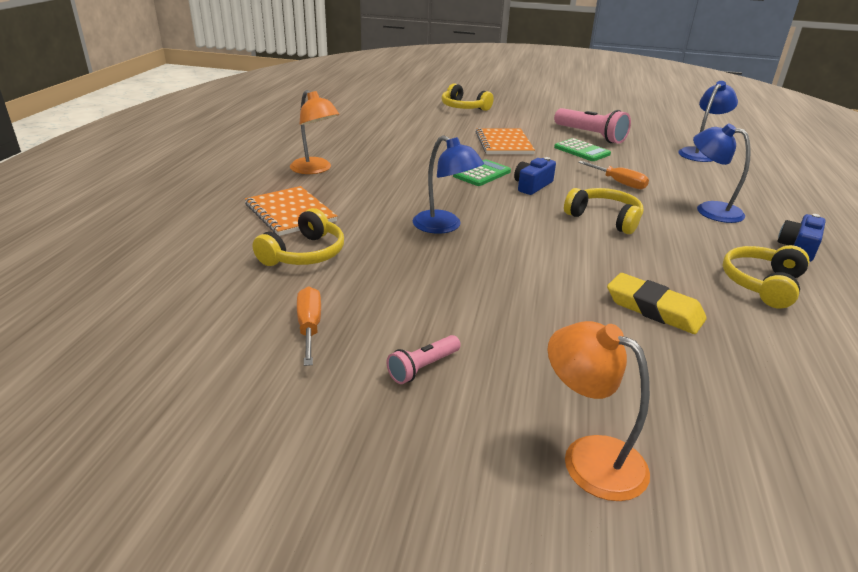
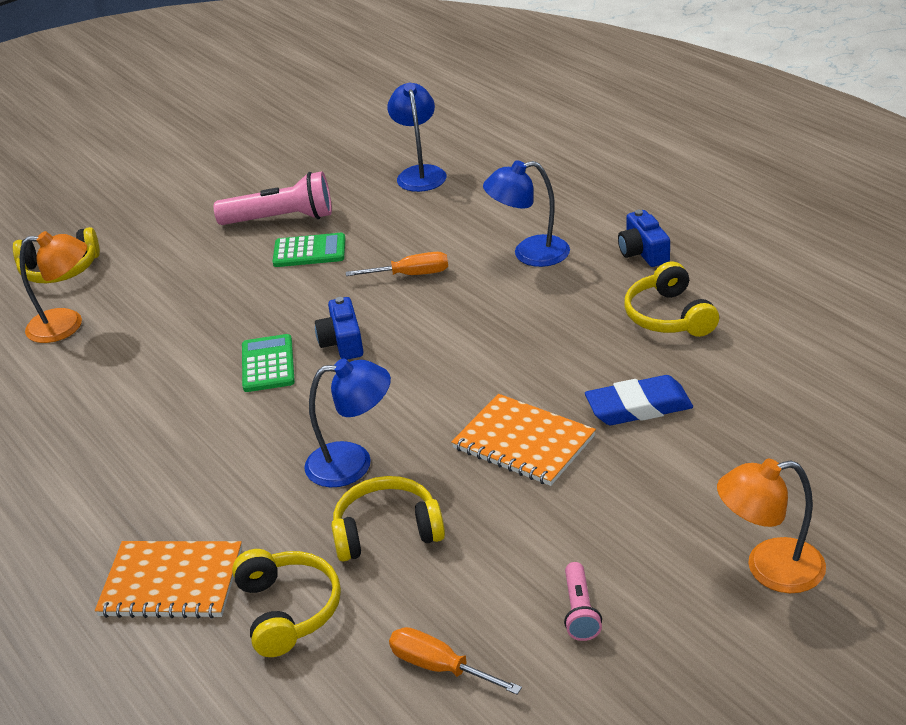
camera: 45 degrees left, 5 degrees up
orange lamp [290,90,340,174] -> orange lamp moved to [20,231,87,343]
orange notebook [475,128,535,154] -> orange notebook moved to [451,394,596,486]
yellow headphones [564,188,643,234] -> yellow headphones moved to [331,476,445,562]
yellow eraser [607,273,707,334] -> blue eraser [585,375,693,425]

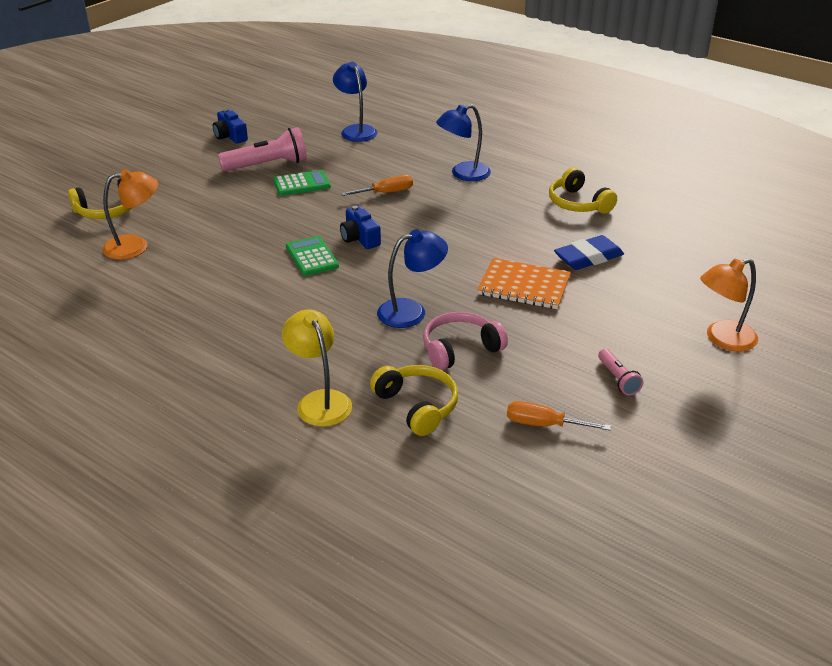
camera: 20 degrees left, 0 degrees up
orange notebook [95,541,242,619] -> yellow lamp [282,309,352,427]
yellow headphones [331,476,445,562] -> pink headphones [423,312,508,371]
blue camera [618,210,670,267] -> blue camera moved to [213,109,248,144]

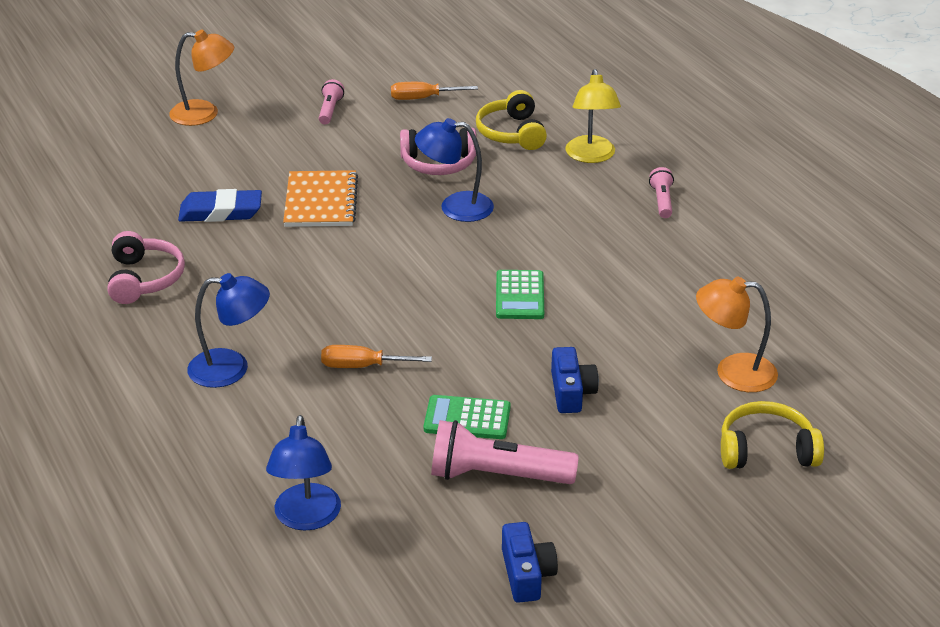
camera: 155 degrees left, 0 degrees up
blue camera [340,206,381,249] -> blue camera moved to [551,347,599,413]
orange notebook [477,258,571,309] -> orange notebook turned 45 degrees clockwise [283,170,358,227]
orange screwdriver [507,401,611,430] -> orange screwdriver turned 135 degrees clockwise [391,82,478,100]
yellow headphones [549,167,617,213] -> pink headphones [108,231,185,304]
none -> pink flashlight [649,167,674,218]

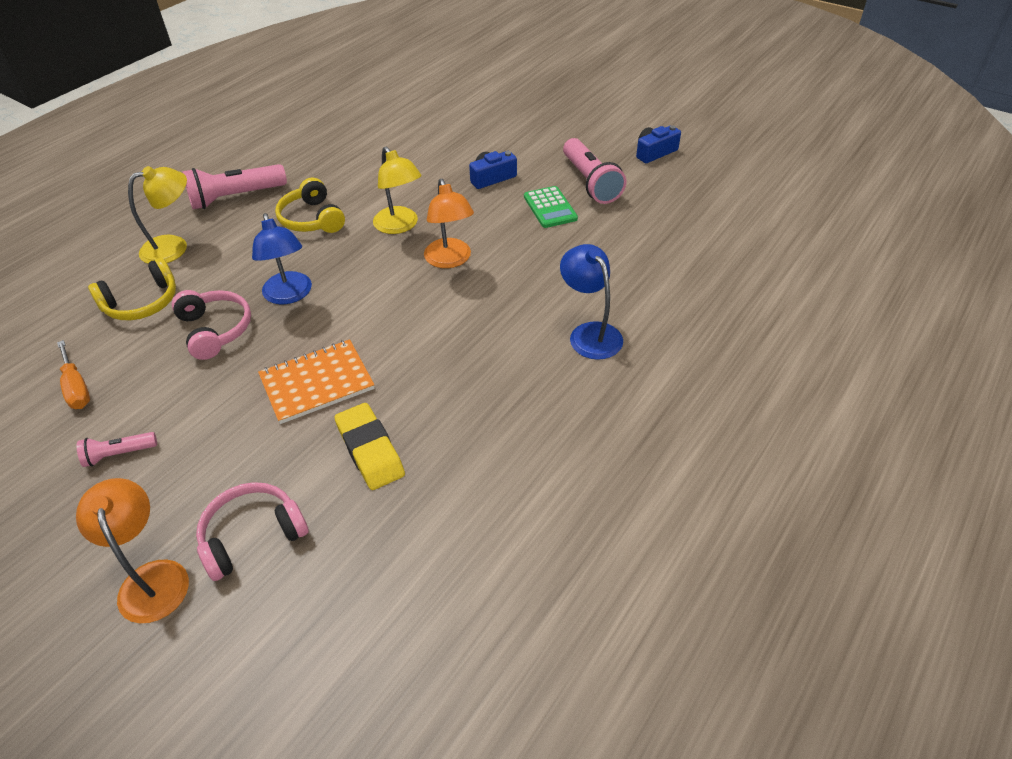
camera: 115 degrees left, 10 degrees up
pink headphones [108,231,185,304] -> pink headphones moved to [196,482,309,581]
blue eraser [178,189,262,222] -> yellow eraser [334,403,405,490]
blue lamp [266,415,341,531] -> none
orange screwdriver [321,345,432,368] -> none
green calculator [496,270,544,319] -> yellow lamp [373,147,422,234]
pink flashlight [649,167,674,218] -> pink flashlight [182,164,287,209], size x1.91
orange lamp [696,277,778,392] -> orange lamp moved to [424,179,474,268]
yellow headphones [721,401,824,469] -> yellow headphones moved to [275,178,345,233]

